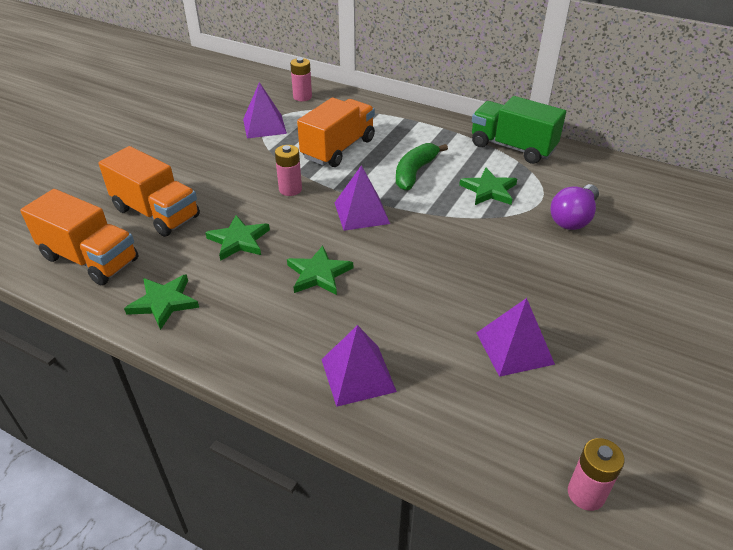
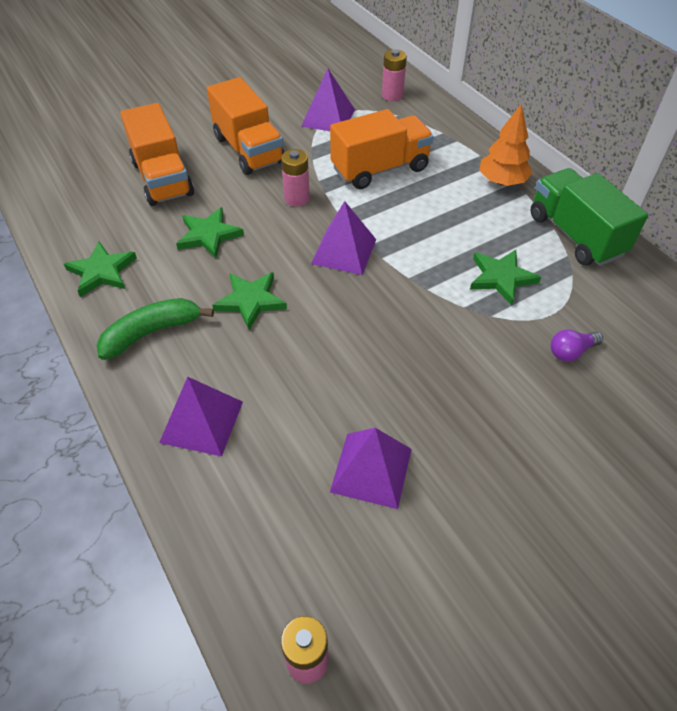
camera: 30 degrees right, 10 degrees up
orange truck [20,189,139,285] -> orange truck moved to [207,77,284,175]
green banana [396,143,448,191] -> green banana moved to [97,298,214,360]
purple light bulb [551,184,599,230] -> purple light bulb [551,329,603,362], size x0.60
none -> orange tree [479,104,532,186]

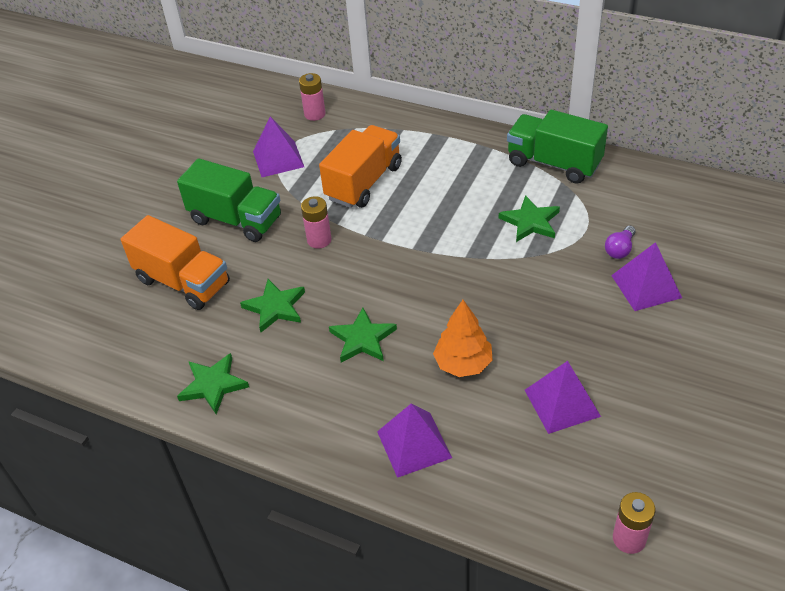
camera: 30 degrees left, 5 degrees down
green banana [97,298,214,360] -> none
orange truck [207,77,284,175] -> green truck [177,158,281,242]
purple pyramid [311,201,376,275] -> purple pyramid moved to [611,242,682,311]
orange tree [479,104,532,186] -> orange tree moved to [433,300,493,377]

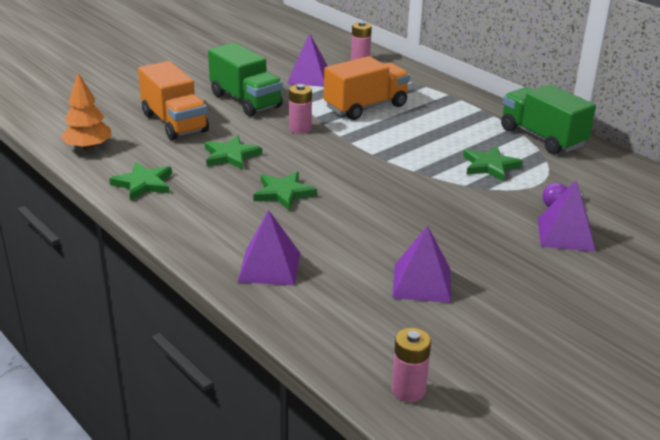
camera: 20 degrees right, 15 degrees down
orange tree [433,300,493,377] -> orange tree moved to [61,73,112,151]

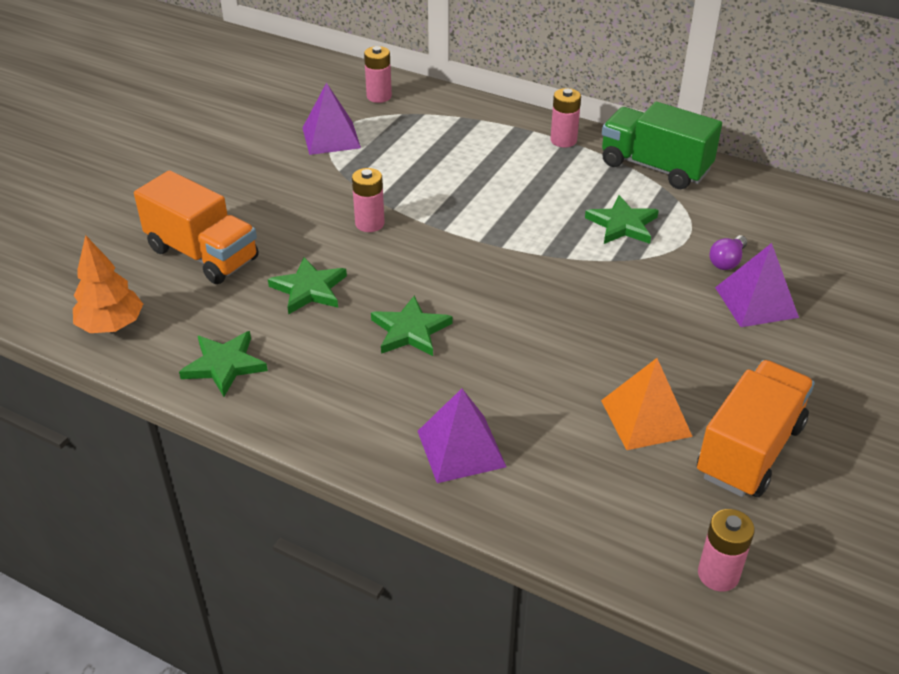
camera: 20 degrees left, 10 degrees up
green truck [208,43,283,116] -> none
orange truck [324,56,410,120] -> orange truck moved to [697,360,815,497]
purple pyramid [392,225,451,303] -> orange pyramid [601,358,693,450]
none -> pink battery [550,88,581,147]

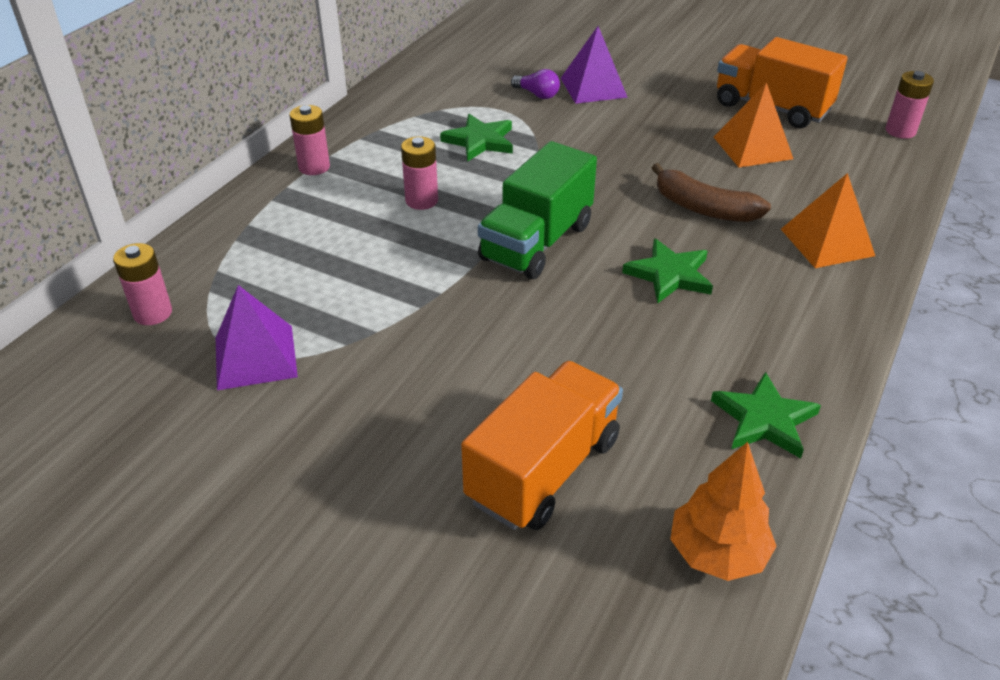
camera: 90 degrees left, 0 degrees up
green star [268,257,347,314] -> none
pink battery [352,168,385,232] -> pink battery moved to [401,136,438,210]
purple pyramid [418,389,506,483] -> orange pyramid [781,173,875,268]
green truck [602,102,722,189] -> green truck moved to [478,141,597,279]
none -> brown banana [652,163,771,222]

